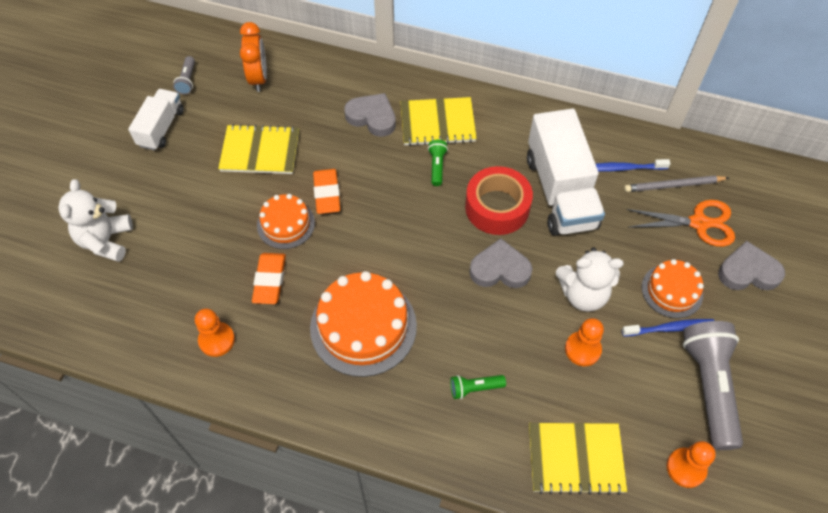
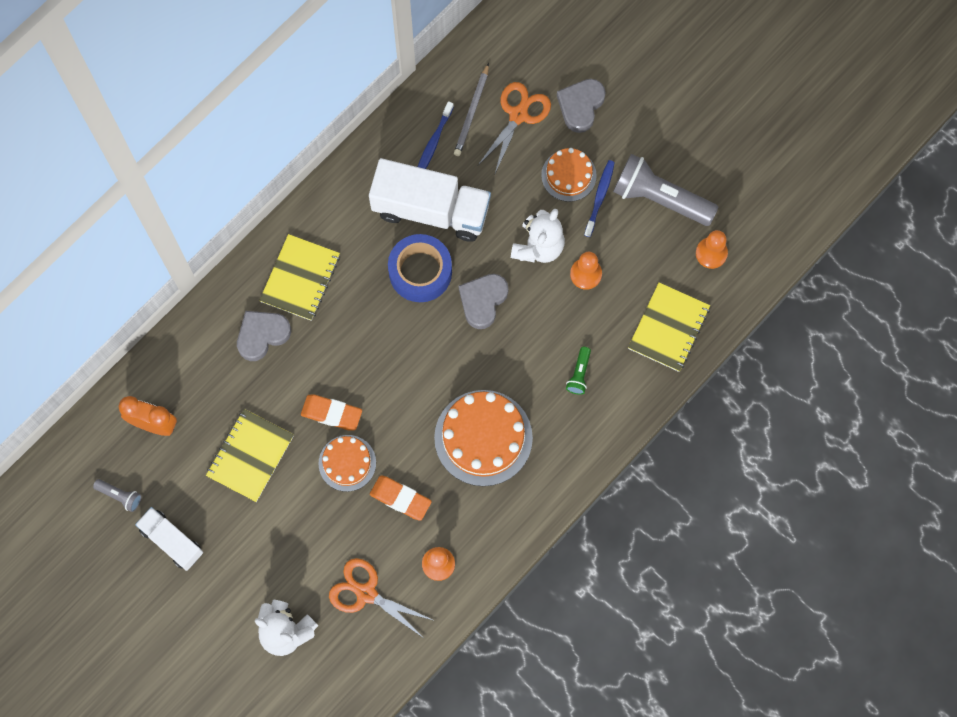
camera: 65 degrees left, 15 degrees up
green flashlight [428,140,448,186] -> none
red tape [465,166,533,235] -> blue tape [388,234,452,302]
none -> orange scissors [329,558,435,639]

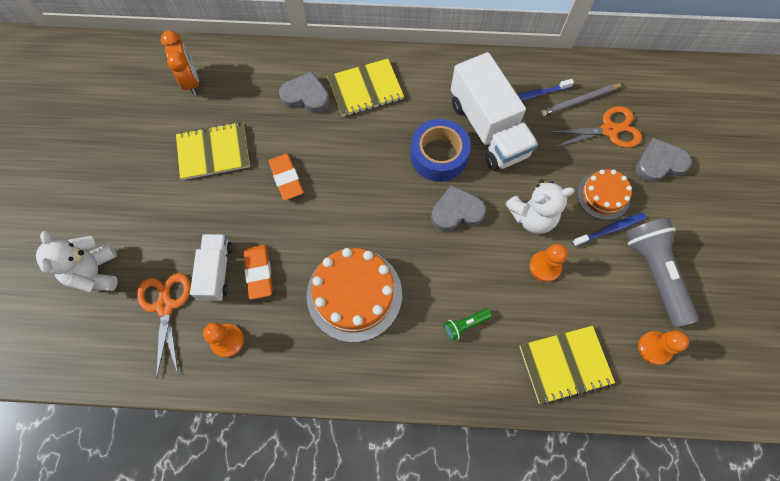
camera: 50 degrees right, 5 degrees down
grey flashlight [93,479,142,512] -> none
white truck [135,507,203,571] -> white truck moved to [190,234,233,301]
orange cake [318,435,376,492] -> none

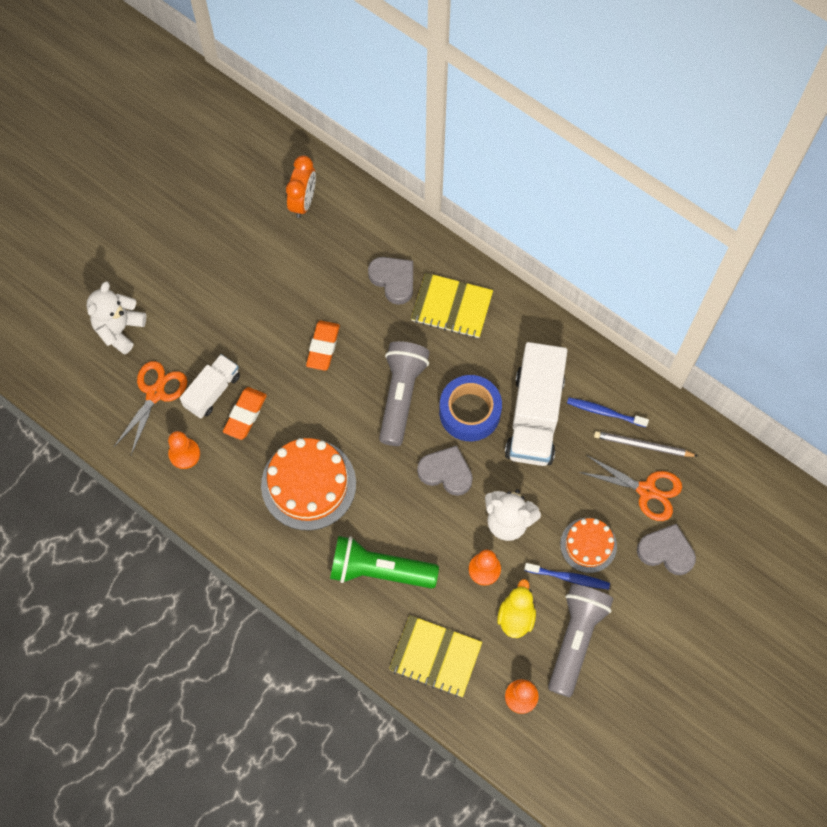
camera: 35 degrees right, 0 degrees up
yellow notebook [176,122,250,180] -> none
green flashlight [444,309,492,341] -> green flashlight [330,536,439,589], size x2.23
none -> grey flashlight [379,341,430,446]
none -> yellow duck [497,579,536,638]

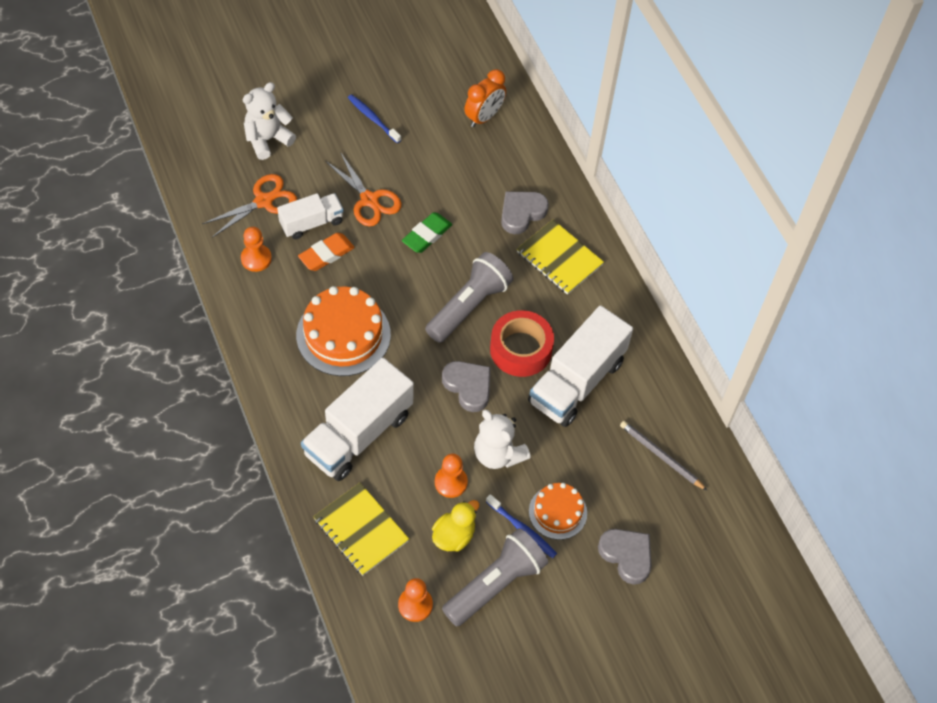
camera: 25 degrees right, 10 degrees down
orange eraser [306,321,340,371] -> green eraser [402,212,452,253]
green flashlight [330,536,439,589] -> white truck [301,358,414,481]
grey heart [368,257,413,305] -> grey heart turned 120 degrees counterclockwise [501,192,549,234]
blue tape [439,375,502,441] -> red tape [490,310,554,377]
blue toothbrush [567,398,649,427] -> blue toothbrush moved to [348,94,401,143]
orange scissors [579,455,682,521] -> orange scissors moved to [326,152,402,227]

